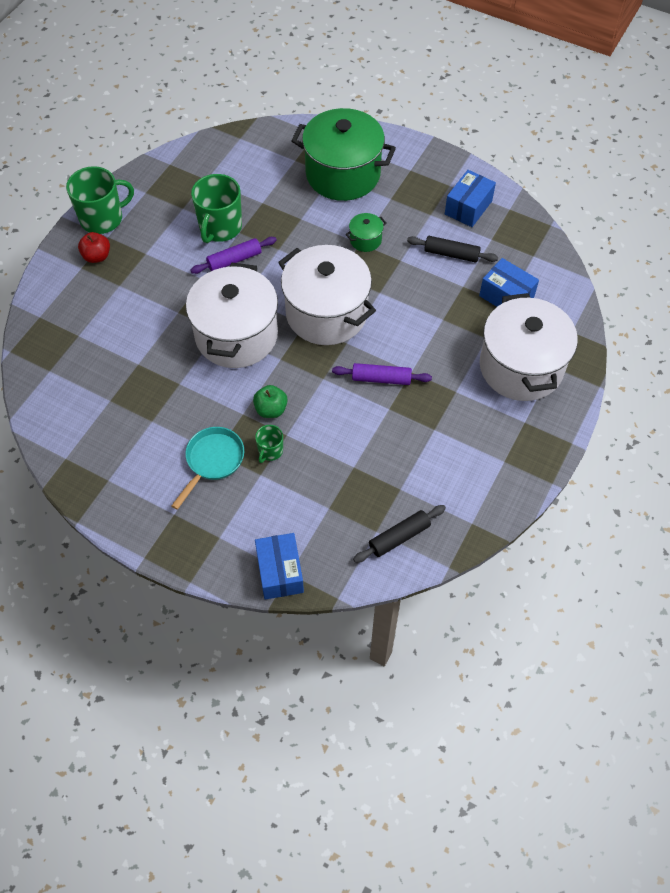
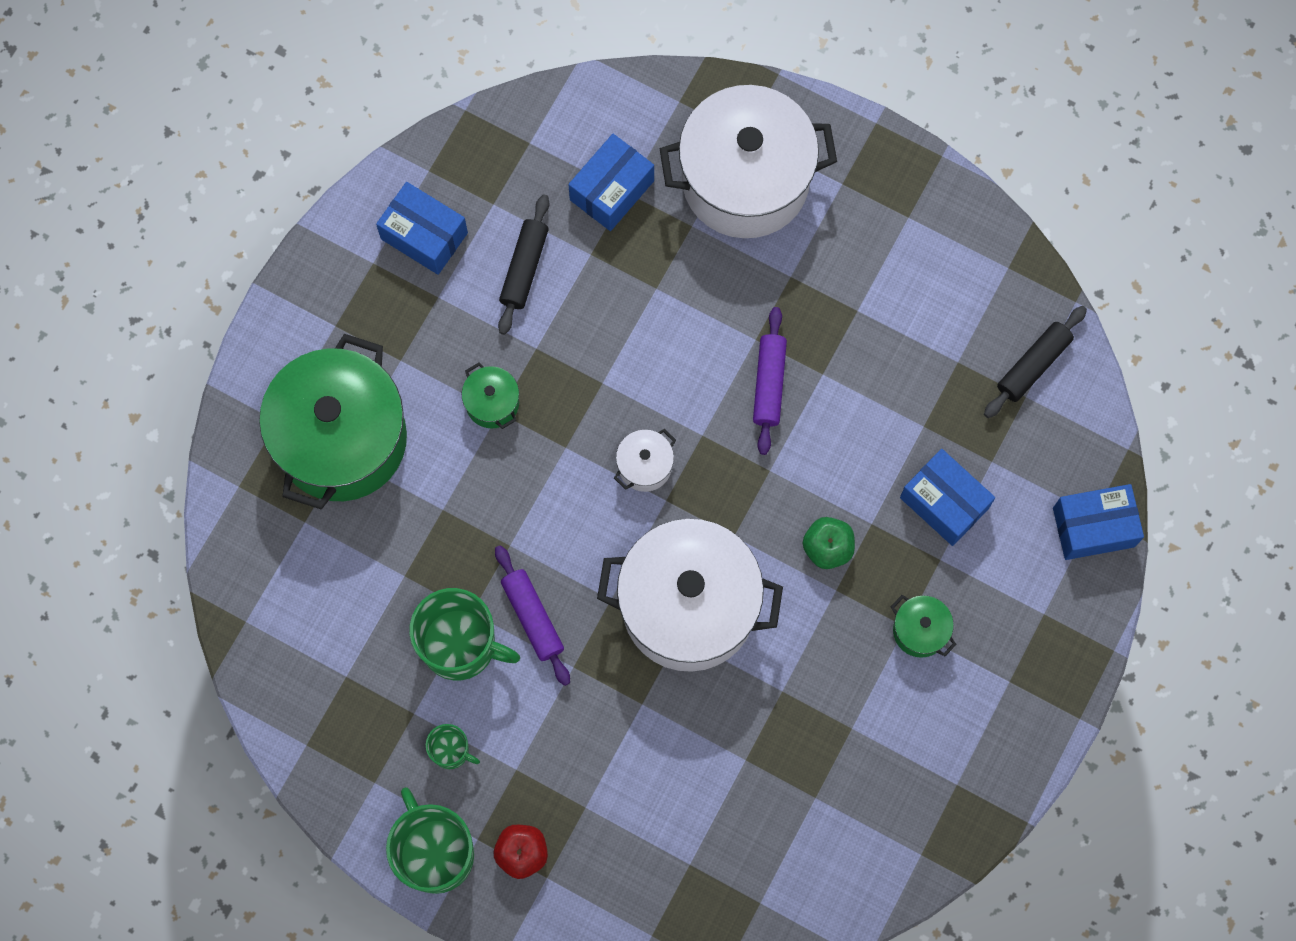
camera: 90 degrees left, 15 degrees up
turquoise pan [171,427,244,510] -> green pot [891,595,957,657]
green mug [255,425,283,463] -> green mug moved to [426,724,480,769]
white pot [278,245,376,345] -> white pot [614,429,676,492], size x0.41
black rolling pin [353,505,446,563] -> black rolling pin turned 75 degrees clockwise [984,306,1087,418]
none -> blue box [900,449,995,546]

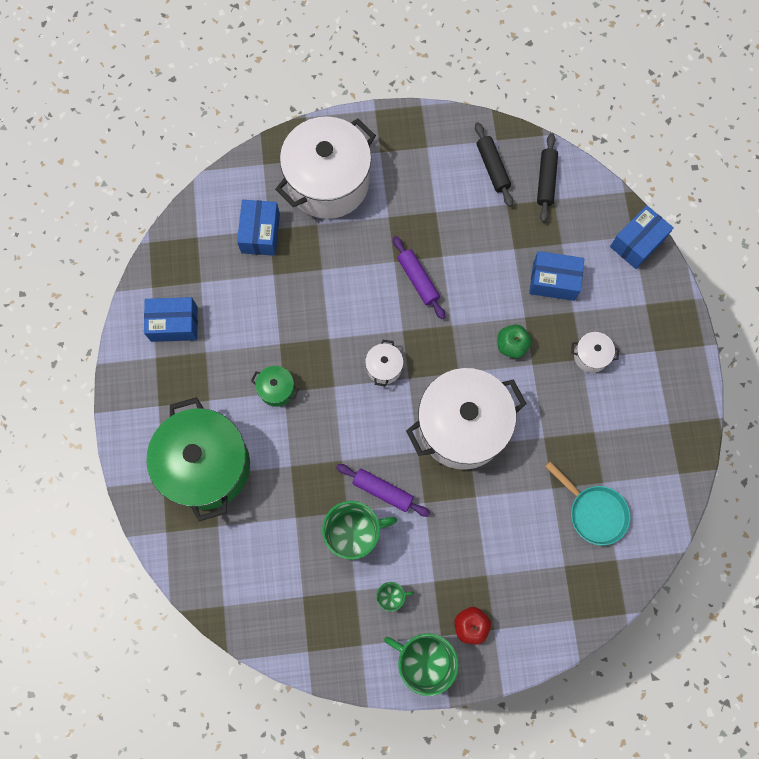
camera: 35 degrees left, 0 degrees up
black rolling pin [498,195,549,335] -> black rolling pin moved to [475,122,513,207]
green pot [891,595,957,657] -> white pot [571,332,619,373]
none -> turquoise pan [545,462,631,545]

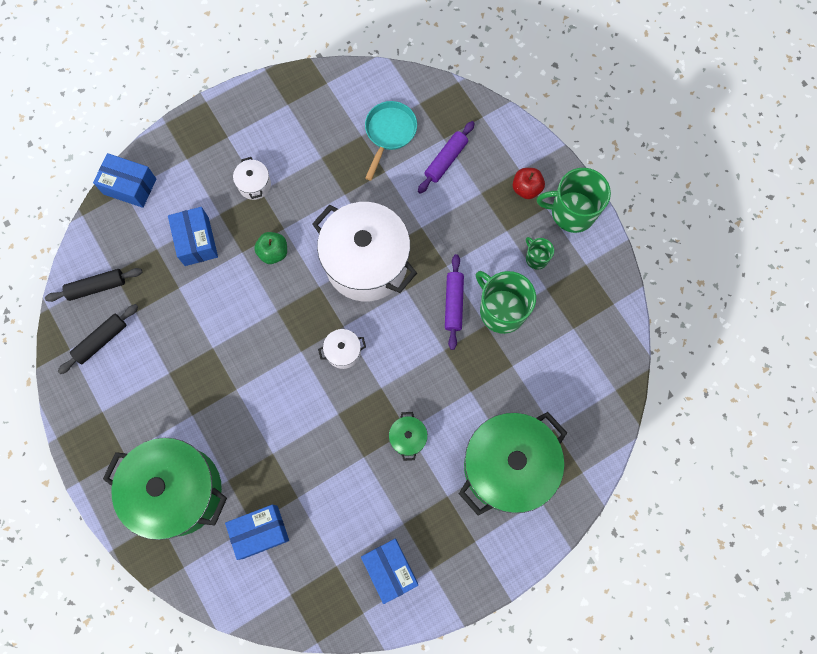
camera: 115 degrees left, 0 degrees up
white pot [275,117,376,219] -> green pot [103,438,227,540]
green mug [384,633,458,696] -> green mug turned 90 degrees clockwise [537,168,611,233]
purple rolling pin [393,236,445,319] -> purple rolling pin moved to [418,121,475,194]

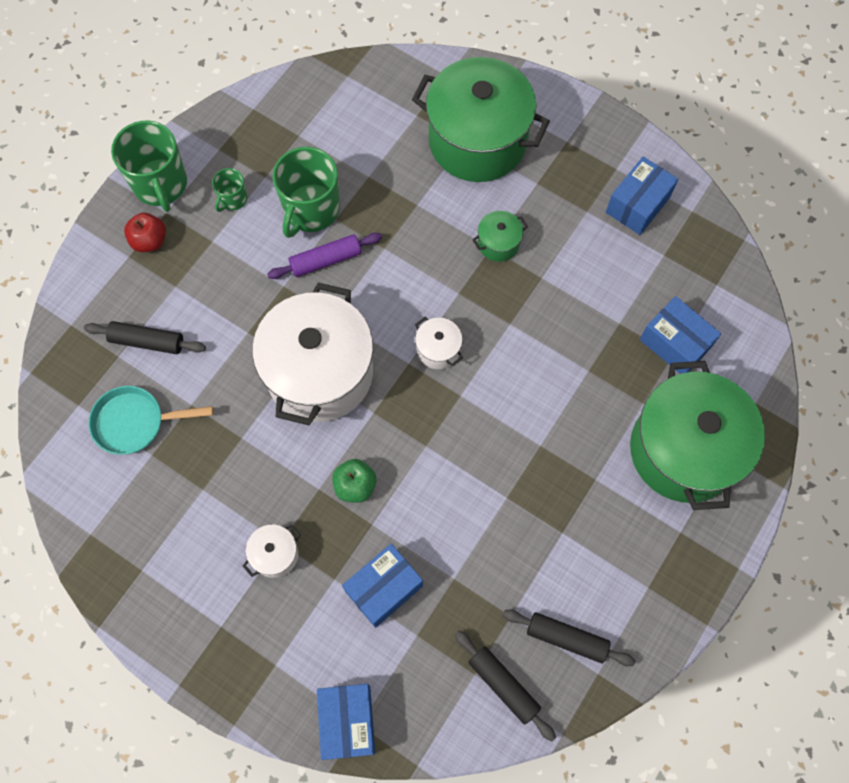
camera: 115 degrees left, 5 degrees down
purple rolling pin [418,121,475,194] -> black rolling pin [84,321,206,354]

